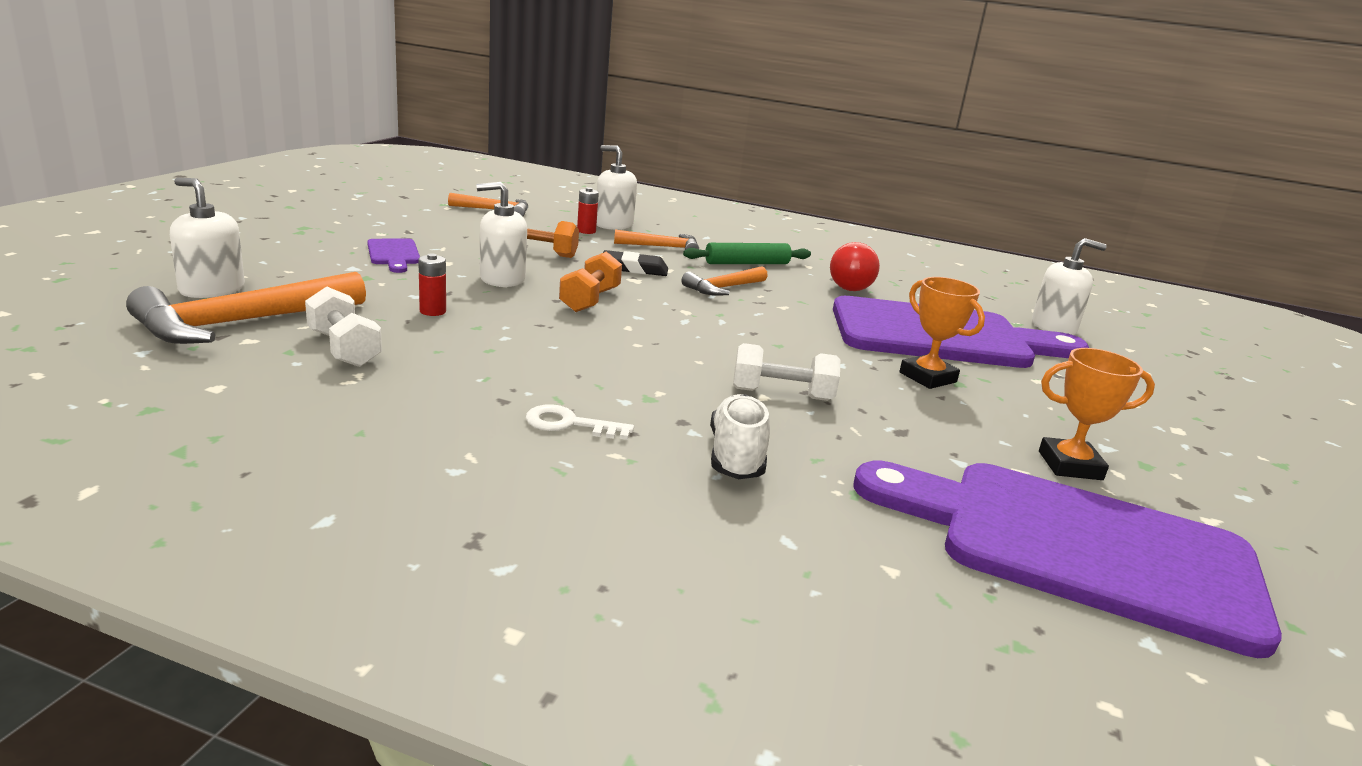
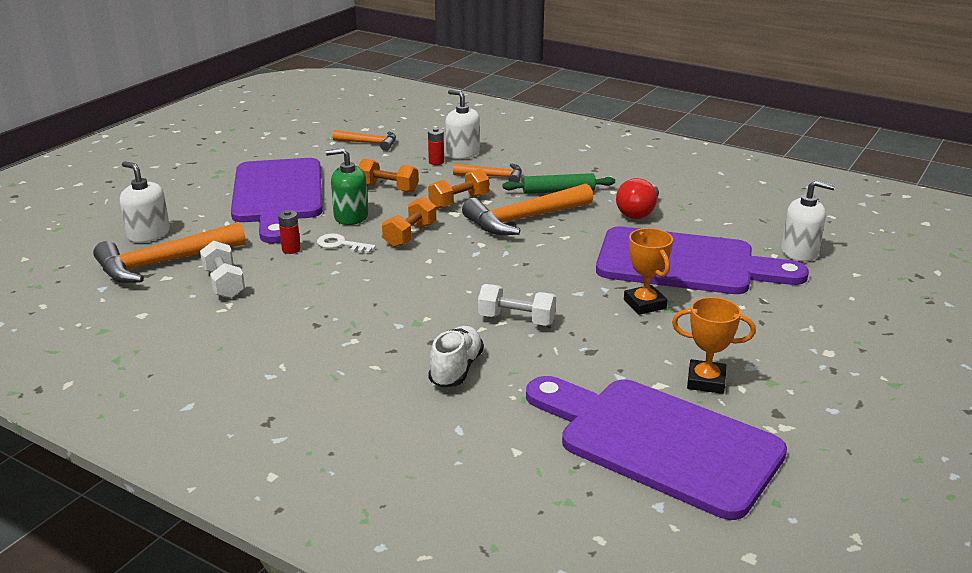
camera: 15 degrees right, 5 degrees up
purple cutting board [367,239,420,273] -> purple cutting board [231,158,323,243], size x2.50
white soap dispenser [476,182,527,287] -> green soap dispenser [326,148,368,225]
white key [526,404,634,440] -> white key moved to [317,234,376,253]
black eraser [603,250,668,276] -> orange dumbbell [428,169,489,209]
orange hammer [681,266,767,296] -> orange hammer [462,184,593,235], size x1.74

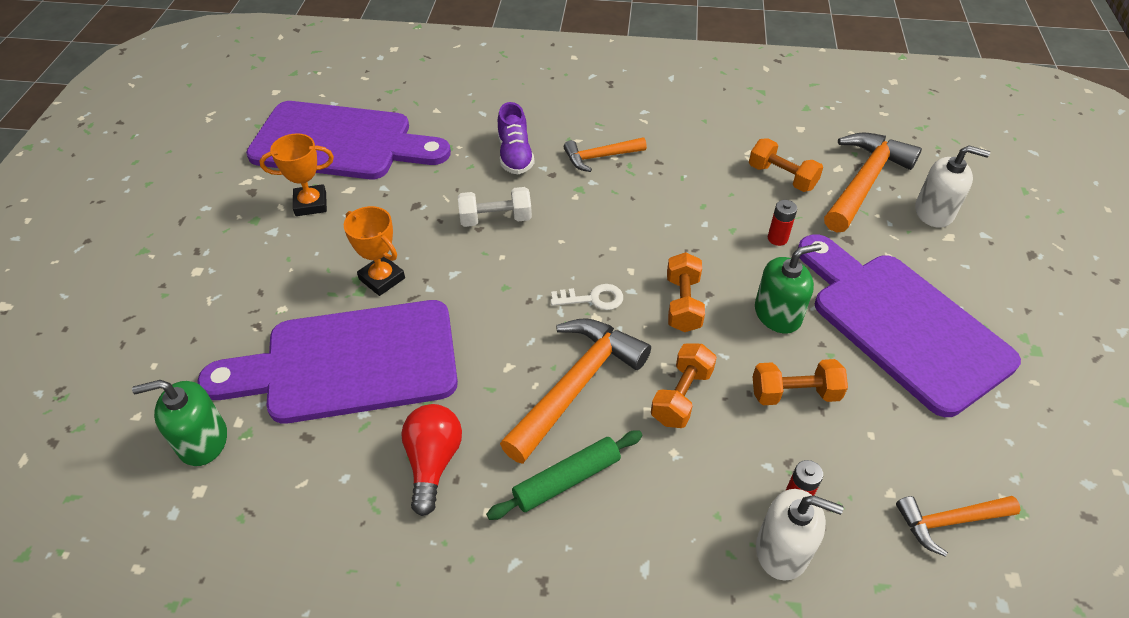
camera: 155 degrees right, 20 degrees up
white dumbbell [200,241,245,298] -> orange dumbbell [749,138,823,192]
white key [317,234,376,253] -> white key moved to [550,284,623,310]
white shoe [428,326,484,387] -> purple shoe [498,102,534,174]
orange hammer [453,163,522,183] -> orange hammer moved to [564,137,647,172]
white soap dispenser [781,180,835,262] -> green soap dispenser [132,380,227,466]

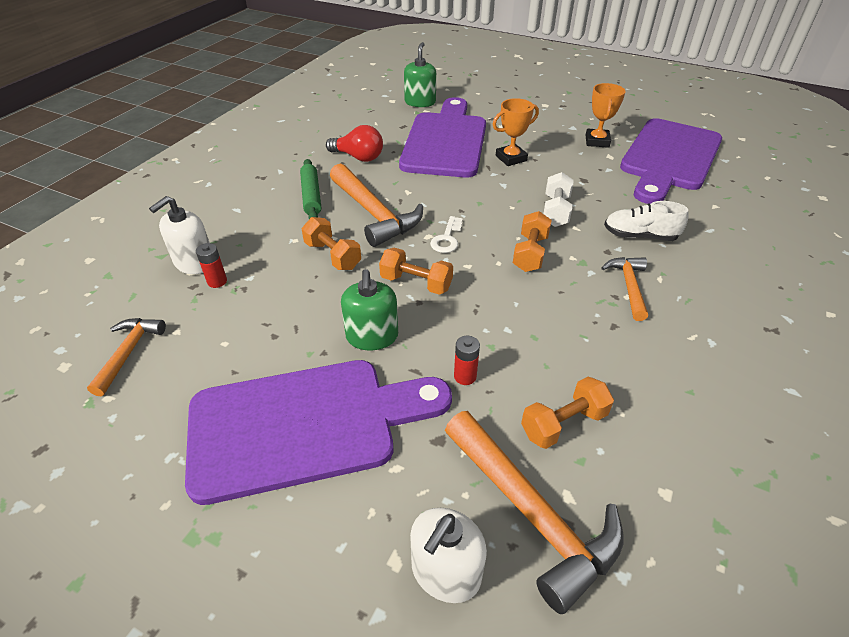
camera: 110 degrees right, 5 degrees down
purple shoe [498,102,534,174] -> white shoe [604,201,688,241]
orange dumbbell [753,359,848,405] -> orange dumbbell moved to [513,211,552,272]

